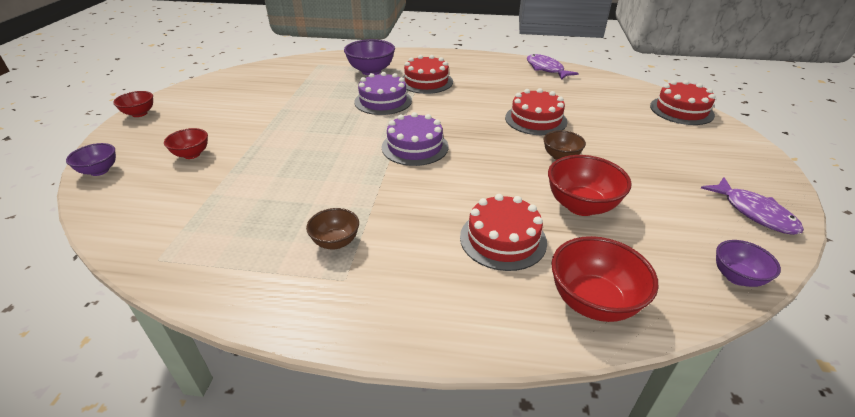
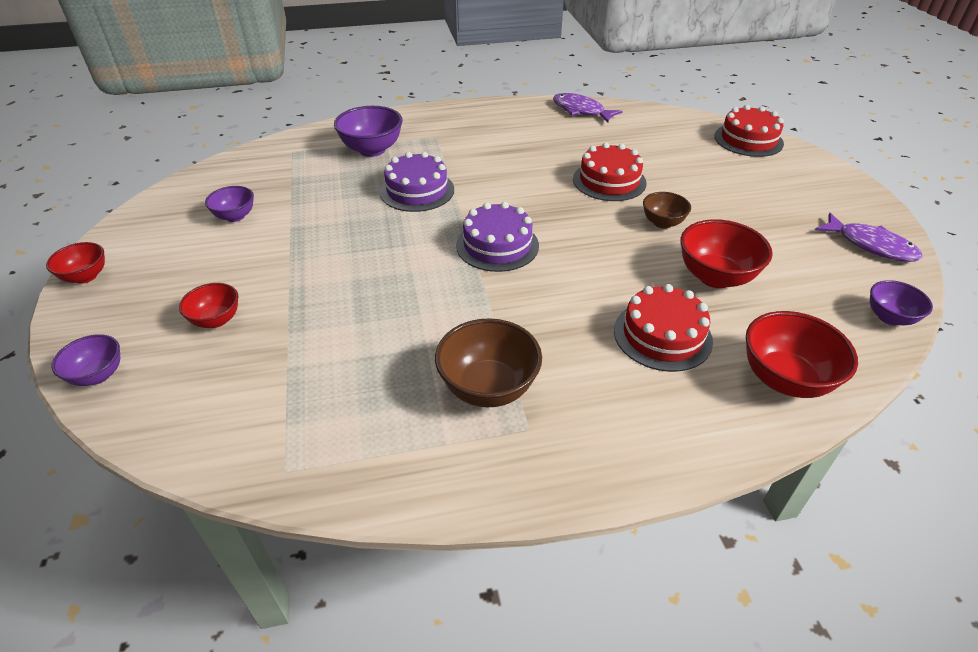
camera: 20 degrees left, 5 degrees up
brown bowl [306,208,359,249] -> brown bowl [435,318,542,407], size x1.66
red cake [403,55,453,94] -> none
none -> purple bowl [205,186,254,222]

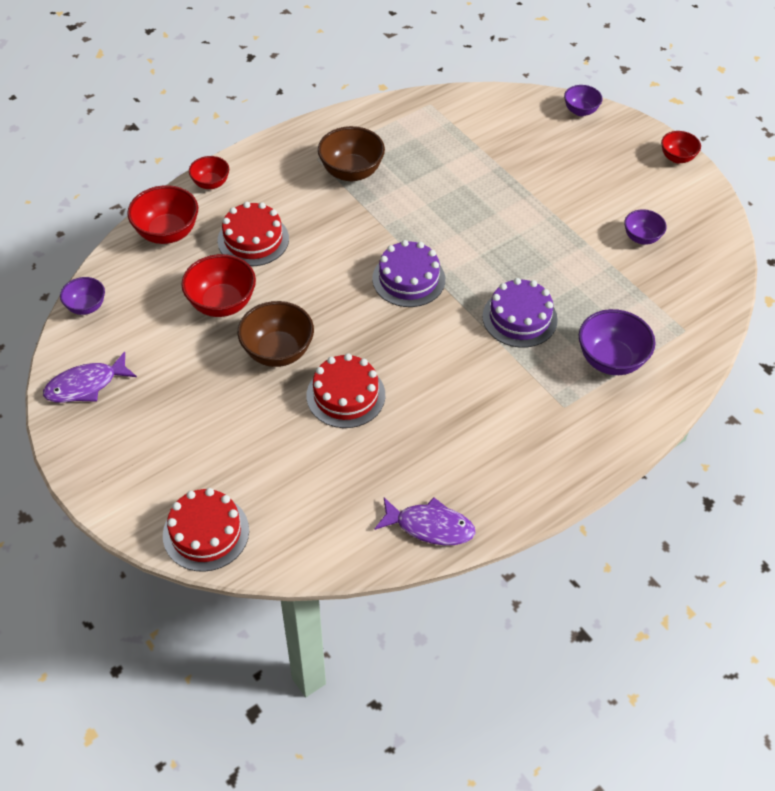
camera: 155 degrees right, 10 degrees up
red bowl [179,283,239,328] -> red bowl moved to [189,156,229,189]
brown bowl [643,192,691,229] -> brown bowl [238,301,314,367], size x1.66
purple fish [815,213,922,262] -> purple fish turned 45 degrees counterclockwise [43,352,137,403]

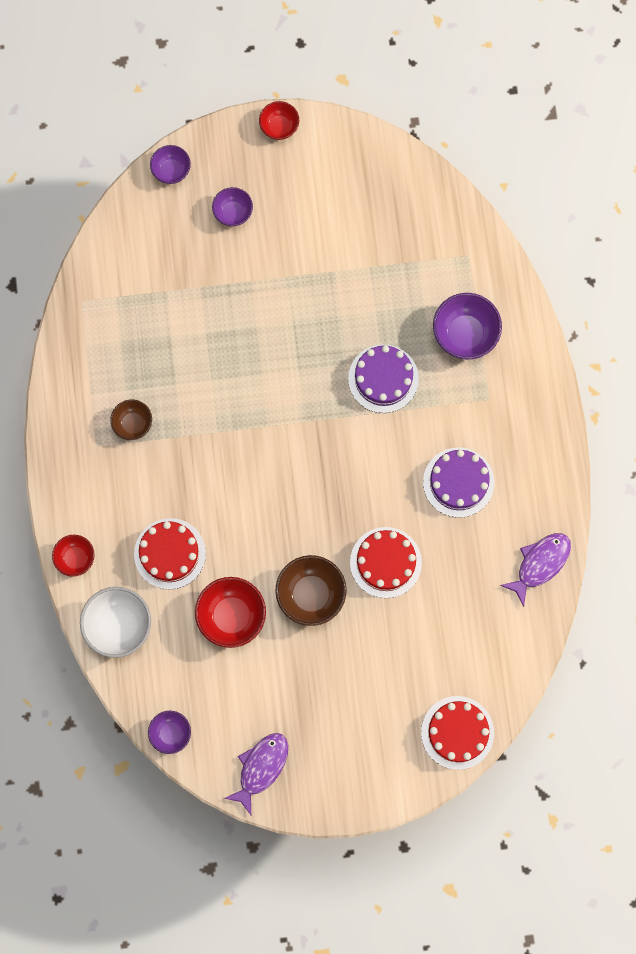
camera: 60 degrees left, 25 degrees up
purple fish [43,352,137,403] -> purple fish turned 150 degrees counterclockwise [224,733,288,815]
red bowl [127,185,198,244] -> white bowl [80,587,151,658]
brown bowl [318,126,385,181] -> brown bowl [110,400,152,440], size x0.60
purple cake [372,240,445,307] -> purple cake moved to [423,447,494,518]
purple bowl [624,209,667,245] -> purple bowl moved to [212,187,253,226]

